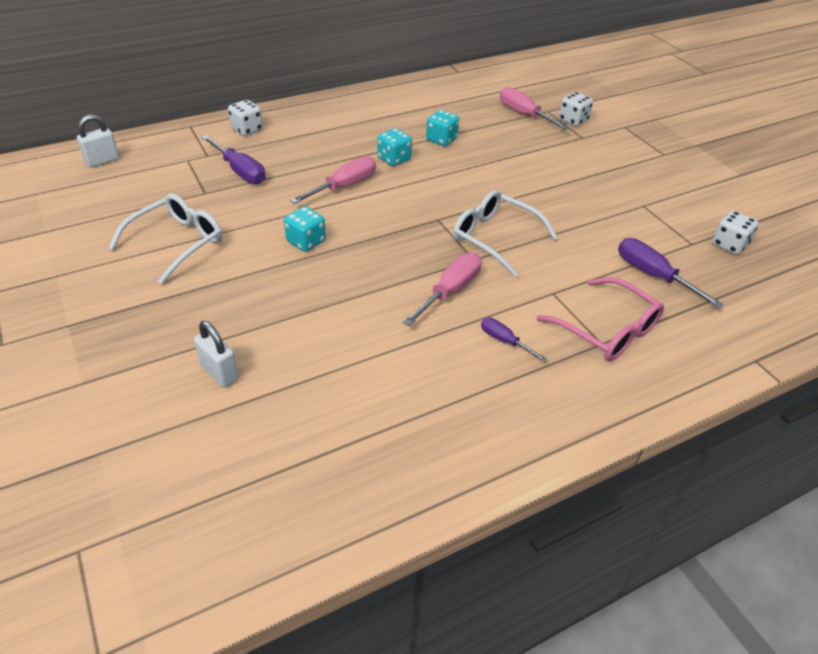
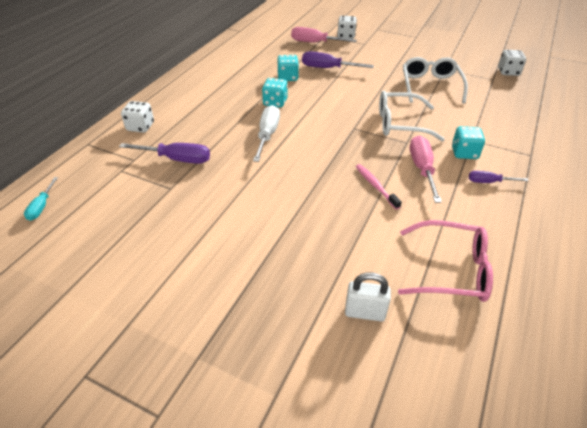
camera: 35 degrees left, 0 degrees up
white padlock [77,115,119,168] -> turquoise screwdriver [24,177,58,221]
white glasses [108,194,222,284] -> white glasses moved to [403,57,468,103]
turquoise dice [284,206,326,252] -> turquoise dice moved to [452,126,485,159]
pink screwdriver [290,156,376,204] -> white screwdriver [253,105,280,162]
pink glasses [536,277,664,361] -> pink glasses moved to [398,220,493,302]
purple screwdriver [618,238,724,308] -> purple screwdriver moved to [302,51,374,68]
none -> pink toothbrush [356,164,402,210]

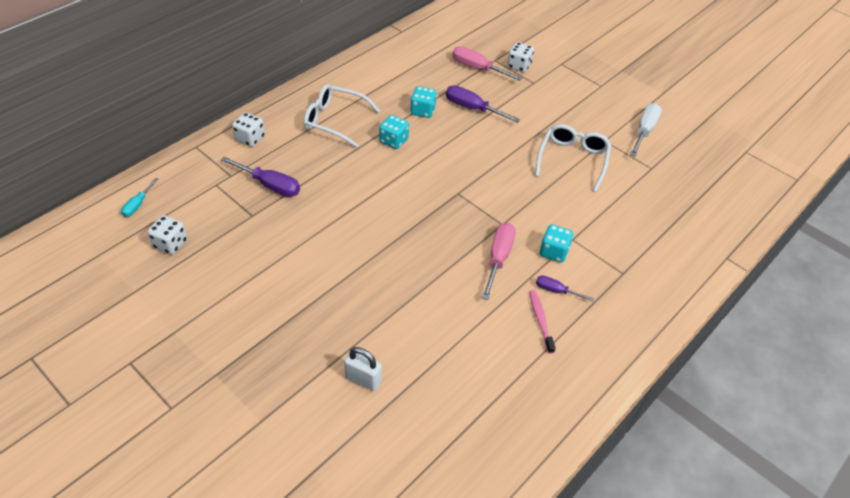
camera: 15 degrees right, 5 degrees up
white screwdriver [253,105,280,162] -> white screwdriver moved to [630,103,662,157]
pink toothbrush [356,164,402,210] -> pink toothbrush moved to [529,290,556,354]
white glasses [379,91,445,141] -> white glasses moved to [304,84,380,148]
pink glasses [398,220,493,302] -> none
white dice [498,50,526,76] -> white dice moved to [148,215,187,254]

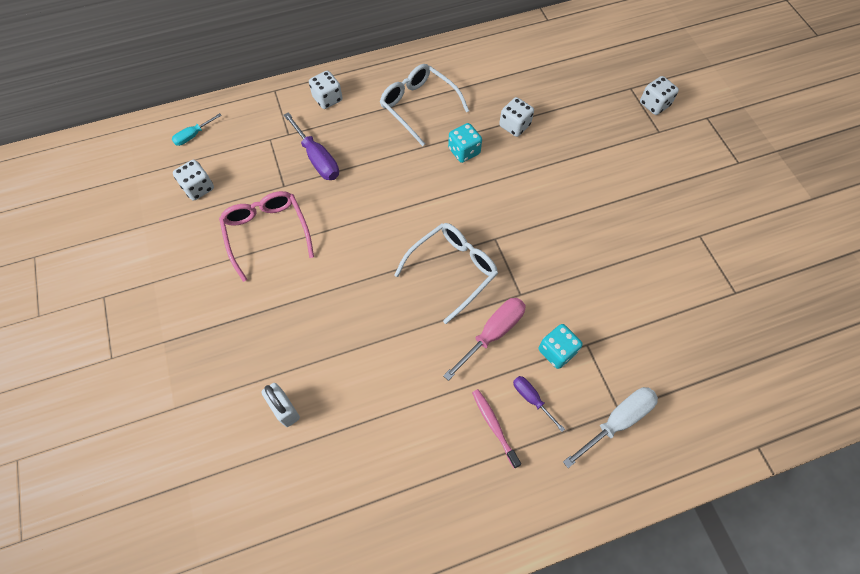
camera: 30 degrees right, 15 degrees up
turquoise dice [410,86,437,118] -> white dice [499,97,534,137]
purple screwdriver [446,85,520,123] -> none
pink screwdriver [452,46,522,81] -> none
pink toothbrush [529,290,556,354] -> pink toothbrush turned 45 degrees counterclockwise [472,389,521,468]
white glasses [535,124,611,192] -> white glasses moved to [394,223,498,324]
white screwdriver [630,103,662,157] -> white screwdriver moved to [563,387,658,468]
none -> pink glasses [219,191,314,282]

